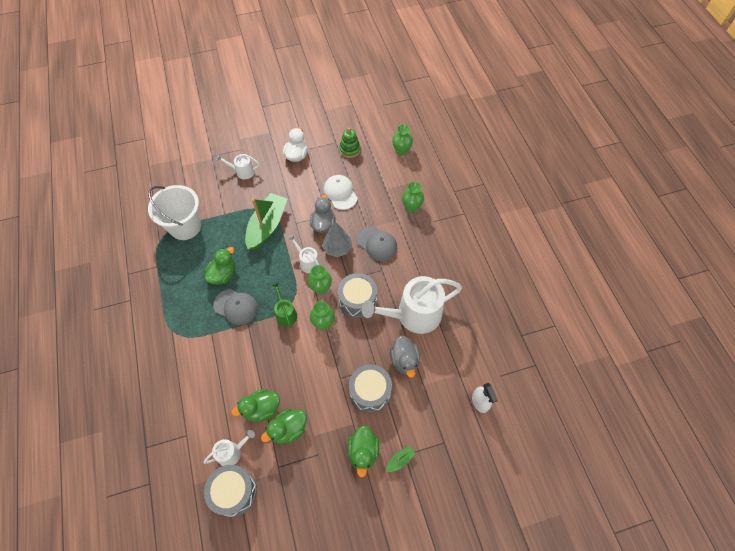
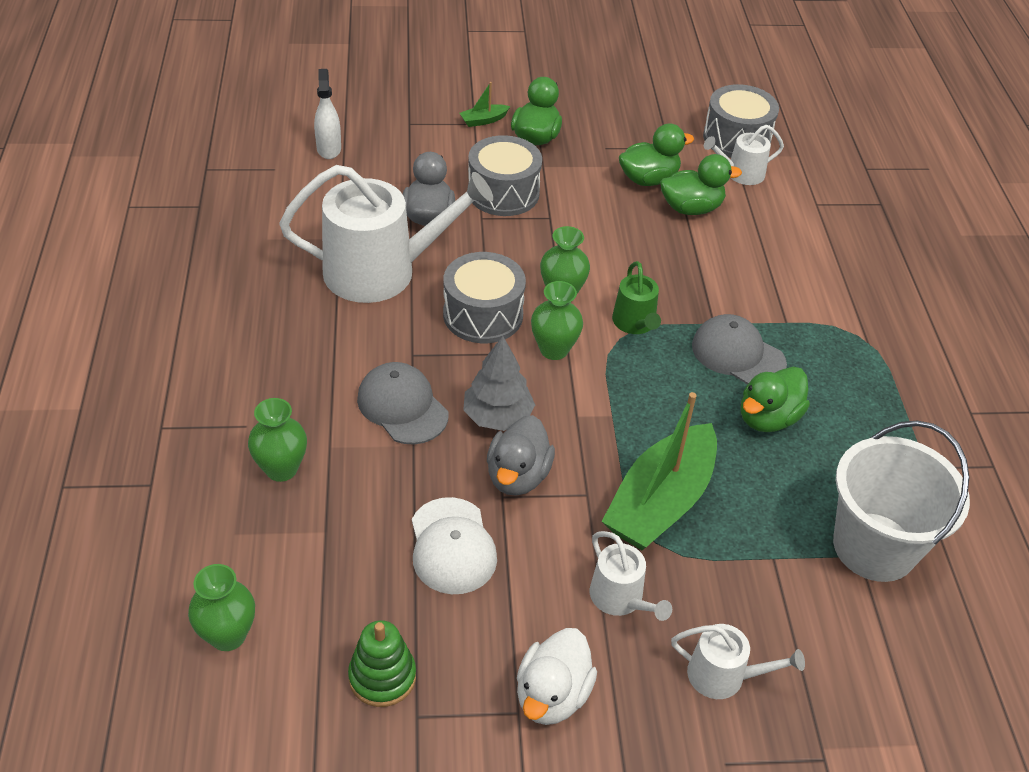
camera: 170 degrees left, 15 degrees down
white watering can [288,235,320,273] -> white watering can moved to [590,531,672,621]

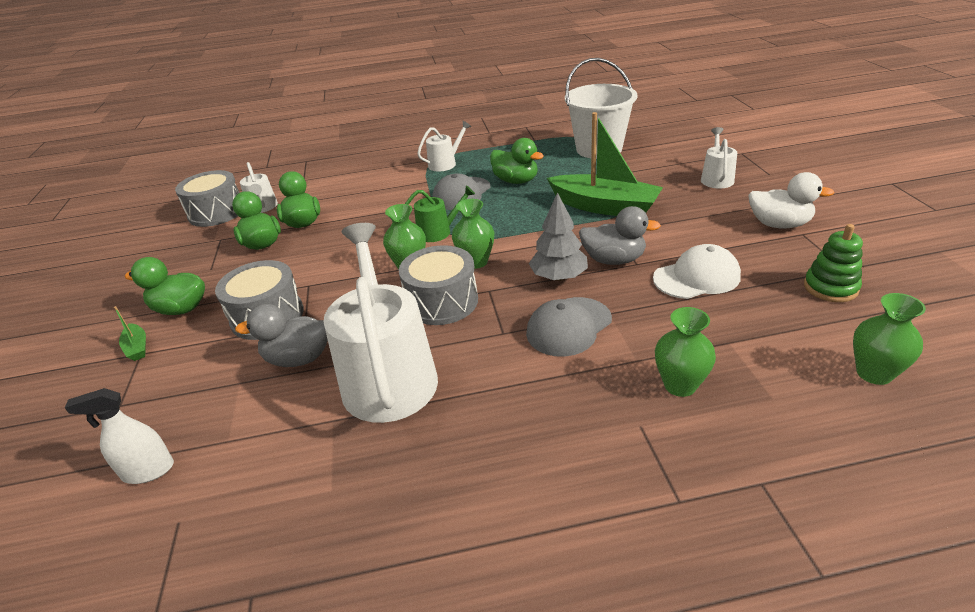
camera: 90 degrees left, 10 degrees down
white watering can [590,531,672,621] -> white watering can moved to [417,121,471,171]

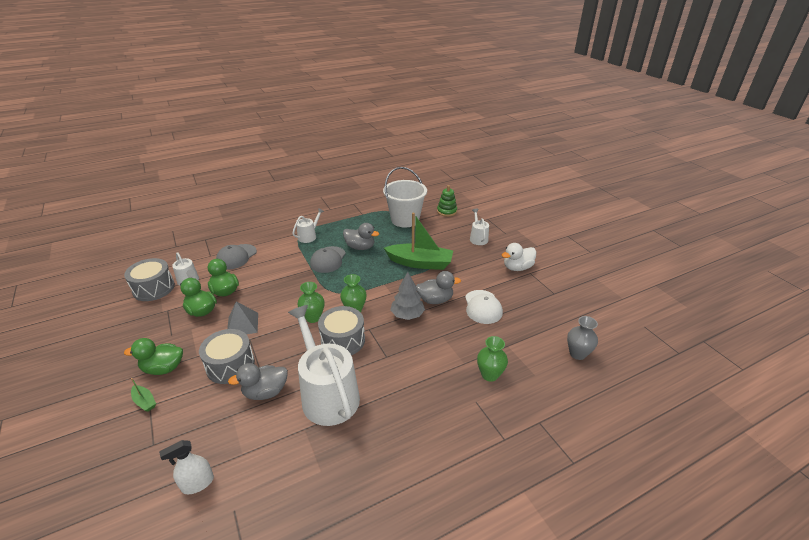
camera: 20 degrees left, 0 degrees up
green watering can [405,185,475,242] -> none
green duck [490,138,544,184] -> grey duck [343,223,379,250]
grey cap [526,297,612,357] -> grey cap moved to [216,244,257,269]
white cap [653,244,741,299] -> white cap turned 120 degrees clockwise [465,290,503,324]
white duck [748,172,834,229] -> white duck turned 150 degrees clockwise [502,243,536,271]
green stacking toy [804,224,863,302] -> green stacking toy moved to [437,185,457,217]
green vase [853,293,926,385] -> grey vase [567,316,598,360]
none -> grey pyramid [227,302,258,334]

